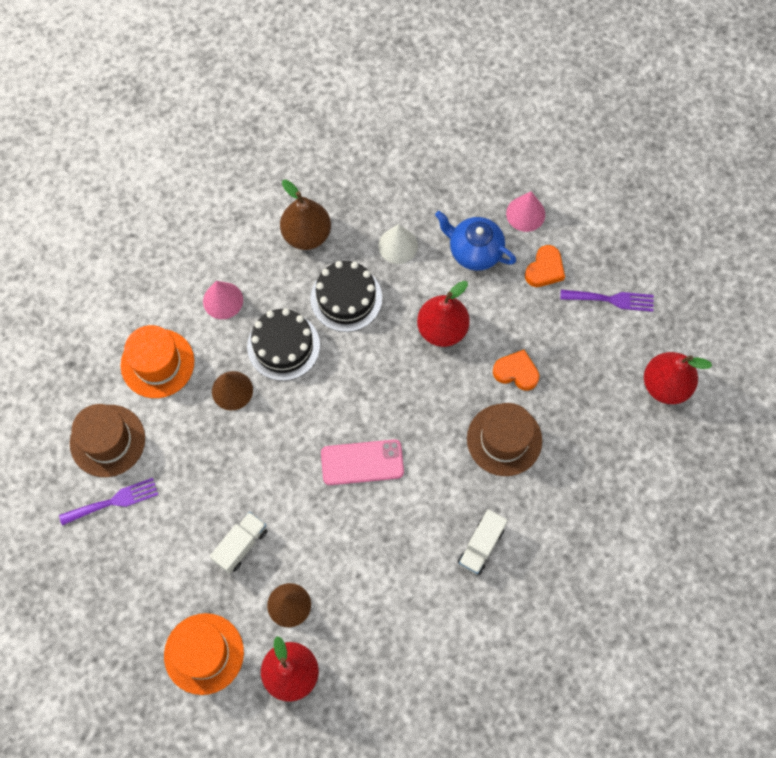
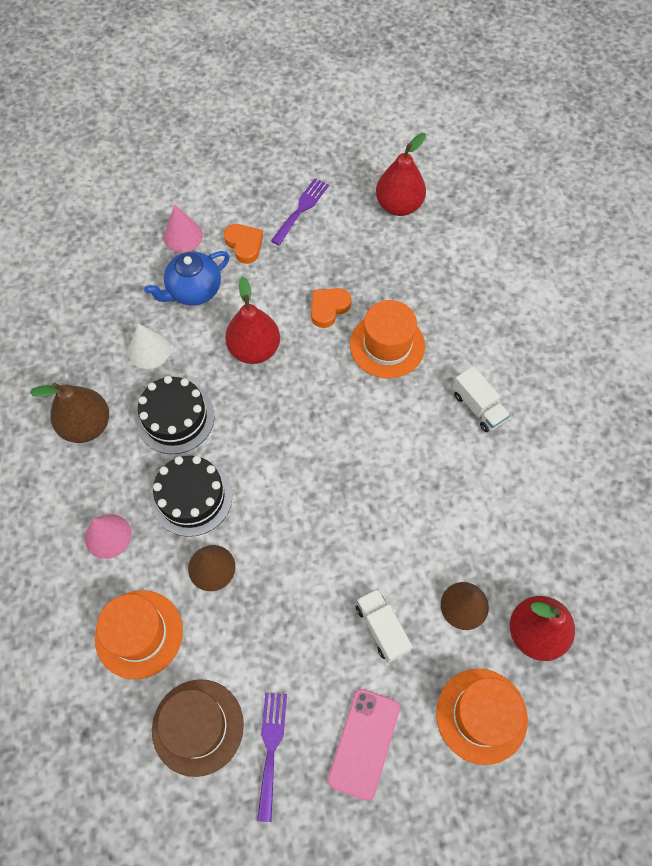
camera: 65 degrees left, 5 degrees down
pink phone [321,440,404,485] -> pink phone moved to [327,689,400,801]
brown hat [467,403,542,476] -> orange hat [350,300,425,378]

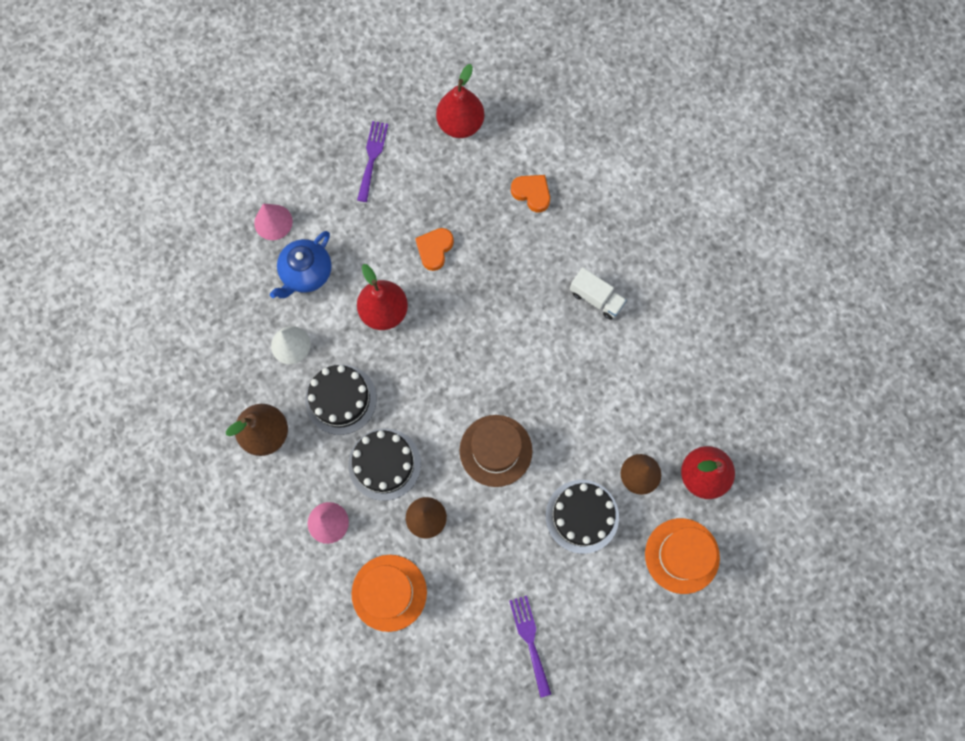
camera: 20 degrees left, 10 degrees up
brown hat [152,679,244,777] -> brown hat moved to [460,415,532,487]
orange heart [224,224,263,264] -> orange heart moved to [511,175,550,212]
pink phone [327,689,400,801] -> none
orange hat [350,300,425,378] -> none
white truck [356,588,413,663] -> black cake [546,480,619,554]

